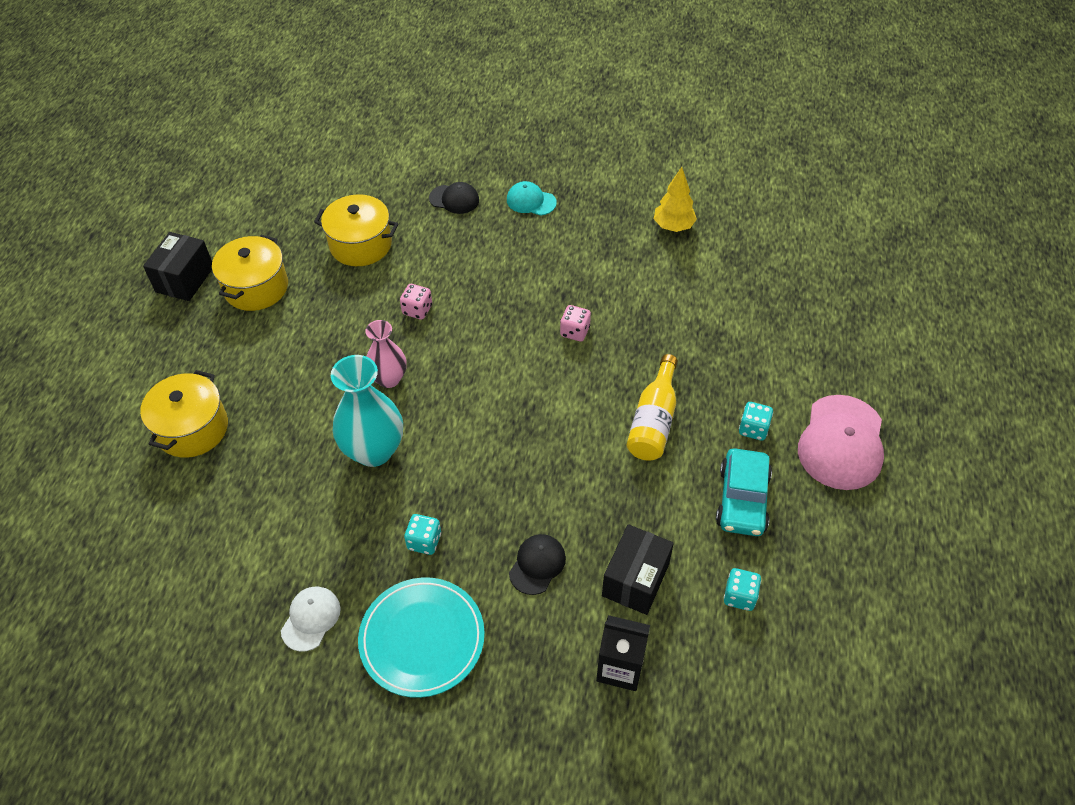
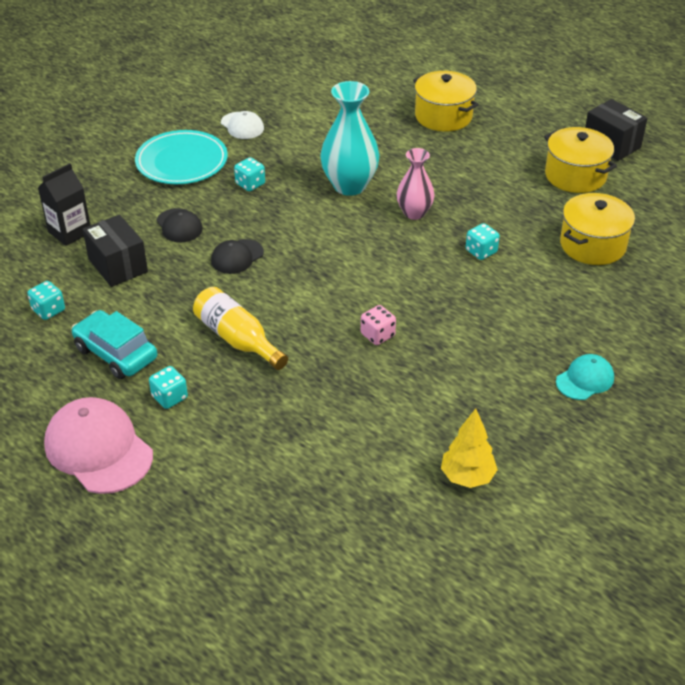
camera: 120 degrees right, 10 degrees down
pink dice [400,284,432,320] -> turquoise dice [466,223,500,260]
black cap [429,182,479,214] -> black cap moved to [211,239,264,274]

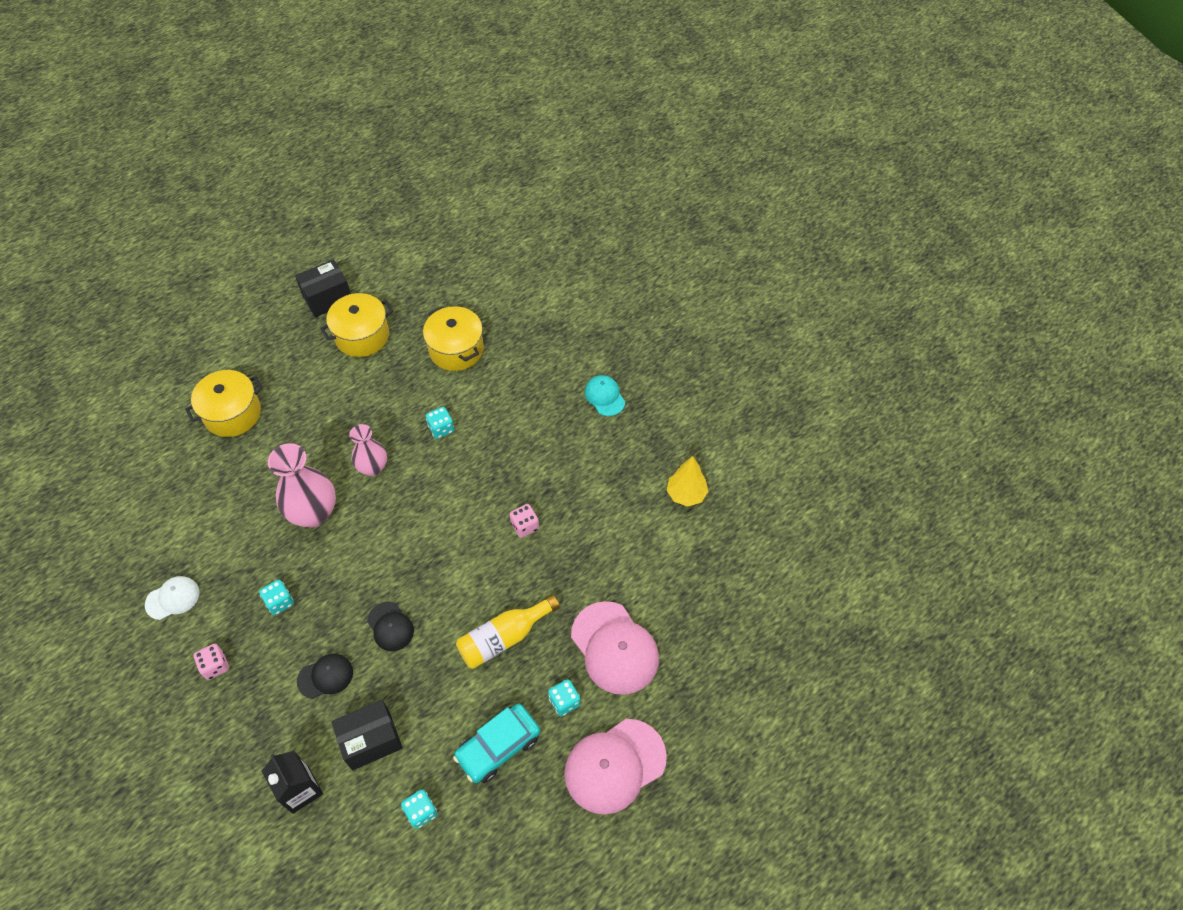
camera: 80 degrees left, 15 degrees up
turquoise plate [135,130,228,184] -> pink dice [194,644,229,680]
turquoise vase [320,81,379,196] -> pink vase [268,443,336,527]
none -> pink cap [571,601,659,695]

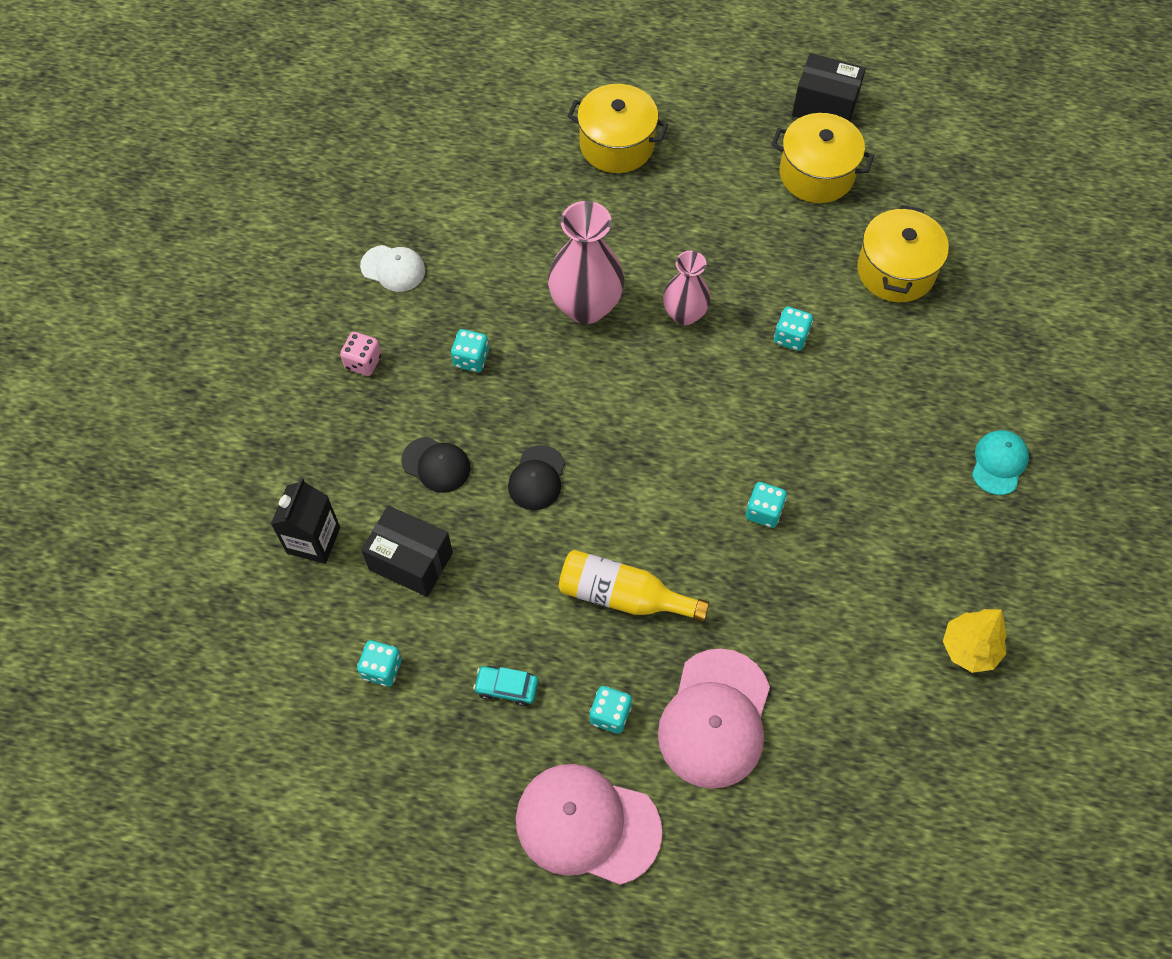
camera: 50 degrees right, 5 degrees up
turquoise car [453,704,540,783] -> turquoise car [473,666,538,706], size x0.54
pink dice [510,504,539,538] -> turquoise dice [746,482,787,528]

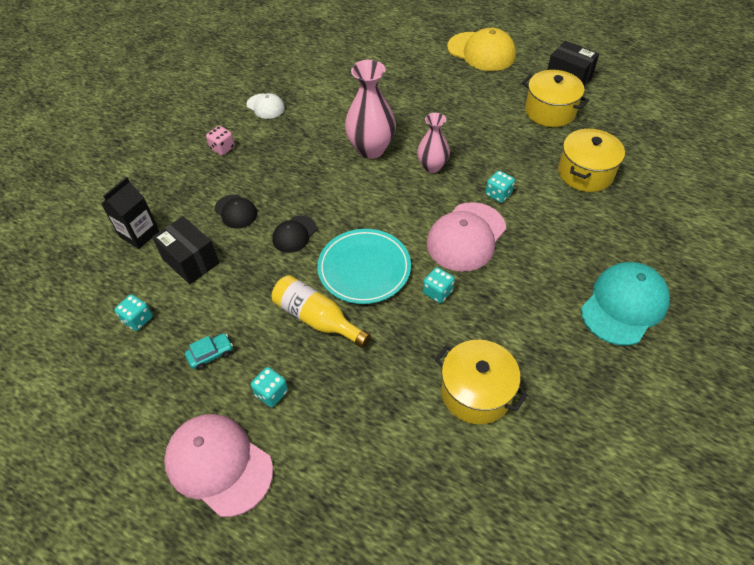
camera: 20 degrees right, 10 degrees down
turquoise dice [451,329,489,372] -> none
turquoise car [473,666,538,706] -> turquoise car turned 120 degrees clockwise [185,333,233,370]
yellow pot [567,84,668,173] -> yellow pot moved to [435,340,528,424]
pink cap [658,648,770,789] -> pink cap moved to [427,202,506,272]
yellow tree [943,609,1007,673] -> none
turquoise cap [972,430,1029,495] -> turquoise cap [581,262,670,346], size x1.83
none -> turquoise plate [317,229,411,304]
none -> yellow cap [447,28,516,71]

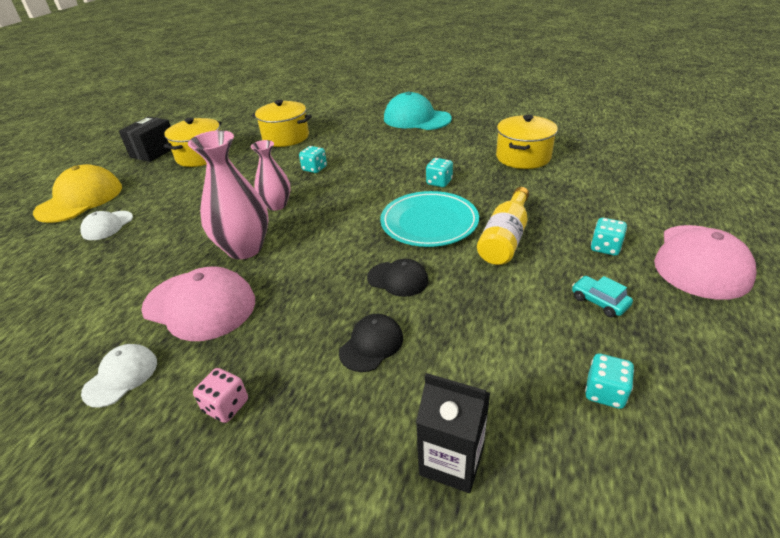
camera: 100 degrees left, 15 degrees down
black box [152,216,219,284] -> none
pink cap [427,202,506,272] -> pink cap moved to [141,266,255,341]
none -> white cap [80,211,133,240]

